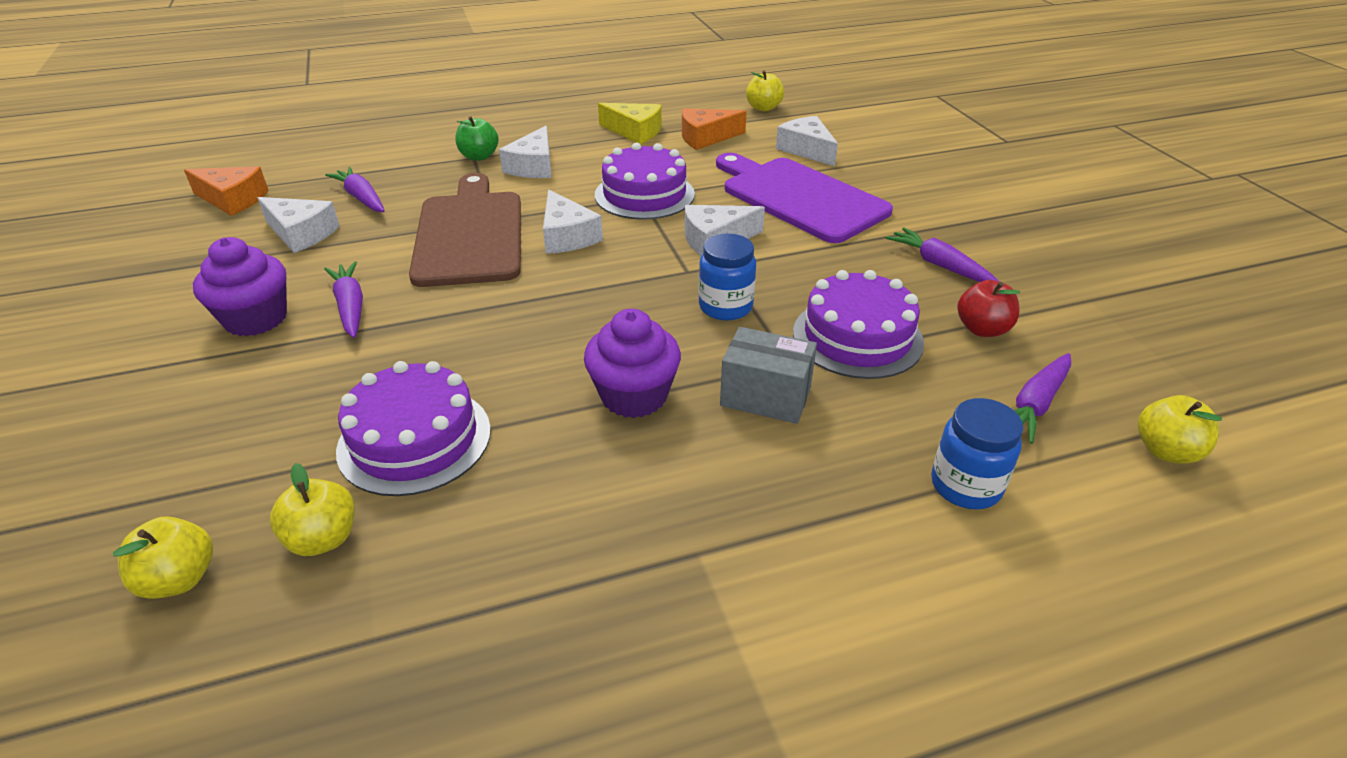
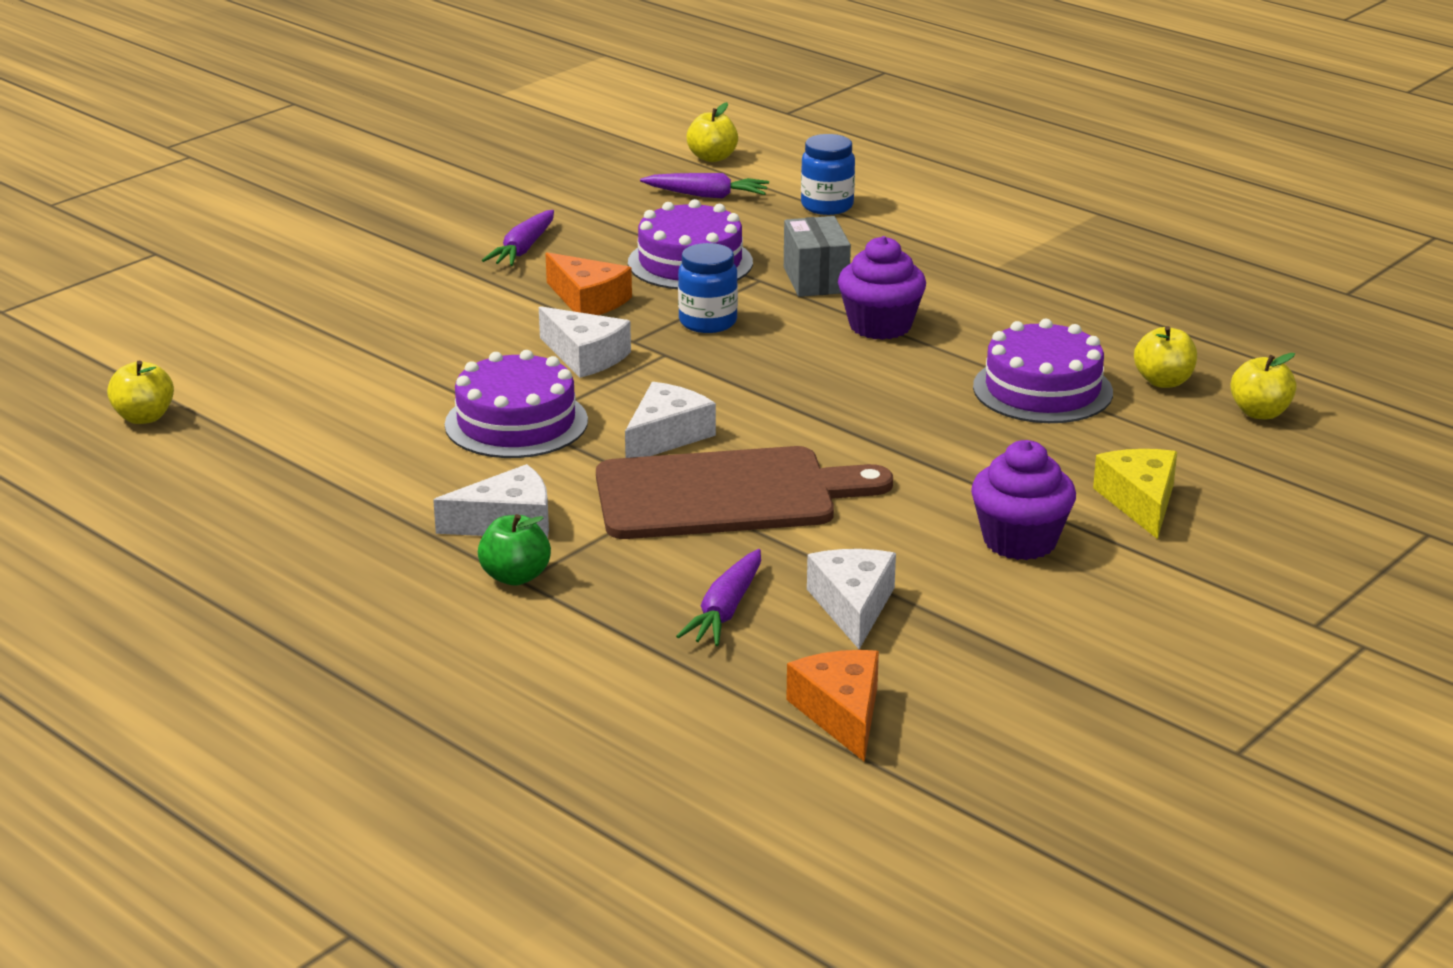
camera: 120 degrees left, 10 degrees down
purple carrot [324,261,363,338] -> none
brown cutting board [409,173,521,287] -> brown cutting board turned 150 degrees counterclockwise [596,446,893,539]
yellow cheese [598,103,662,144] -> yellow cheese moved to [1093,449,1177,539]
orange cheese [682,108,747,150] -> orange cheese moved to [545,252,632,315]
purple cutting board [716,153,893,243] -> none
white cheese [776,116,838,166] -> none
red apple [957,280,1020,337] -> none

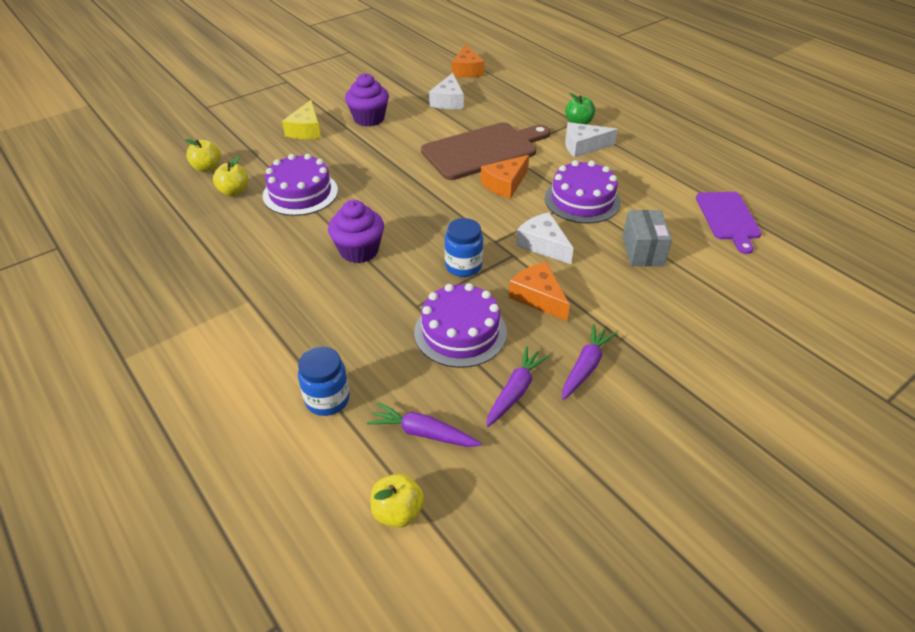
camera: 170 degrees left, 15 degrees up
yellow apple [107,360,174,424] -> none
brown cutting board [596,446,893,539] -> brown cutting board turned 150 degrees clockwise [421,122,550,180]
white cheese [625,382,716,458] -> orange cheese [481,155,529,199]
purple carrot [676,549,761,646] -> purple carrot moved to [486,346,550,427]
grey box [784,216,851,297] -> grey box moved to [622,210,672,266]
none -> purple cutting board [696,192,762,254]

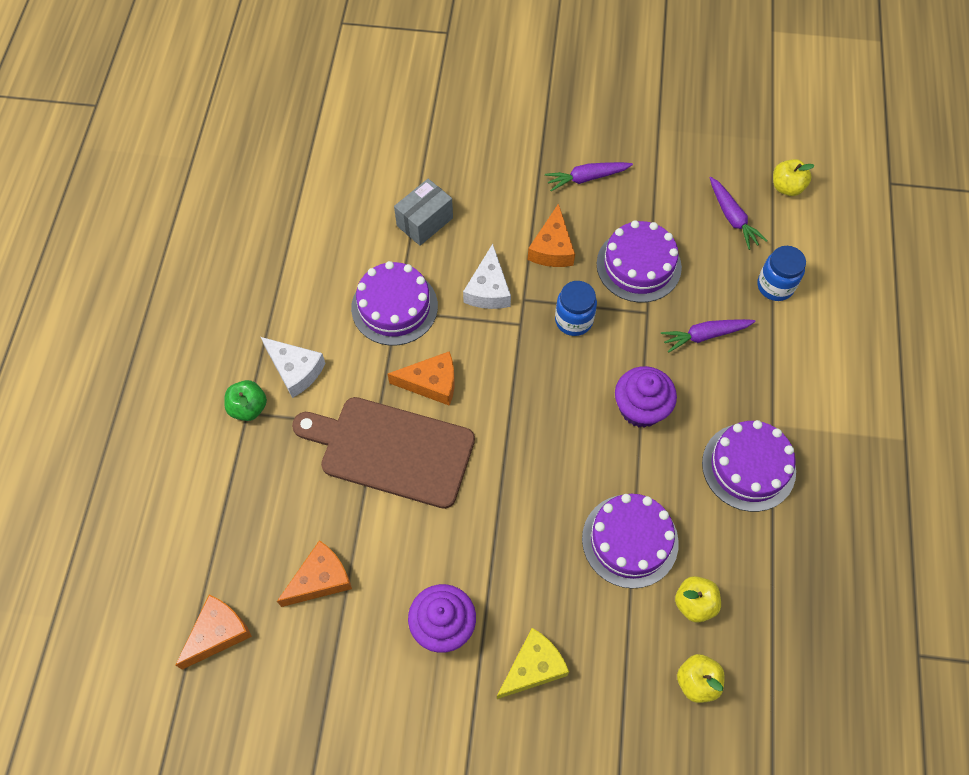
camera: 135 degrees left, 20 degrees up
white cheese [429,73,464,109] -> orange cheese [277,540,352,607]
purple carrot [486,346,550,427] -> purple carrot moved to [661,319,756,353]
purple cutting board [696,192,762,254] -> none
none -> purple cake [702,420,796,512]

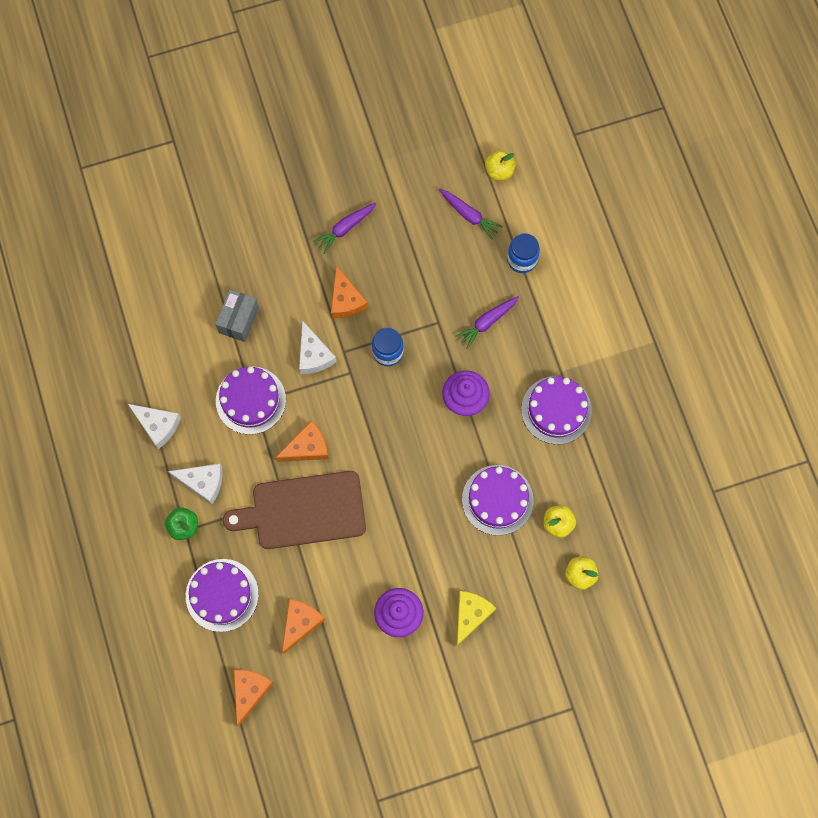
camera: 25 degrees left, 10 degrees up
purple cake [597,220,682,303] -> purple cake moved to [186,559,259,632]
none -> white cheese [128,404,181,449]

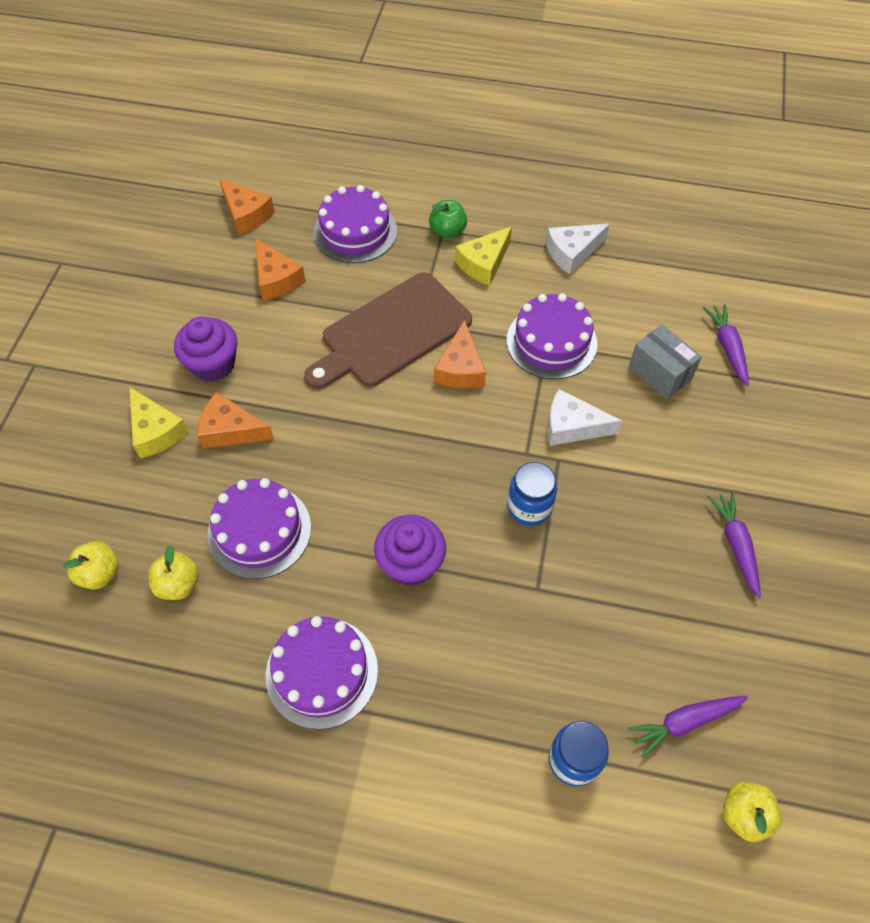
camera: 120 degrees right, 15 degrees down
white cheese [168,464,223,504] -> yellow cheese [455,226,512,286]
brown cutting board [223,471,366,549] -> brown cutting board turned 150 degrees counterclockwise [305,272,472,389]
orange cheese [331,265,368,318] -> orange cheese moved to [197,392,274,449]
purple carrot [455,296,519,349] -> purple carrot moved to [703,304,749,386]

